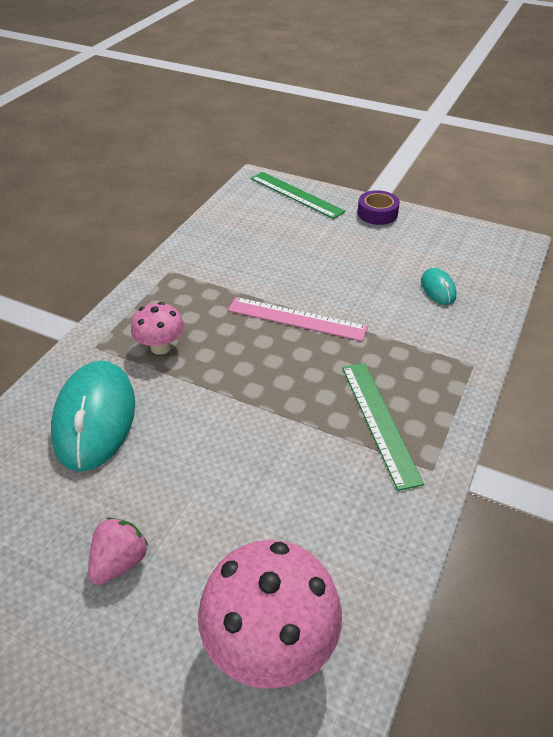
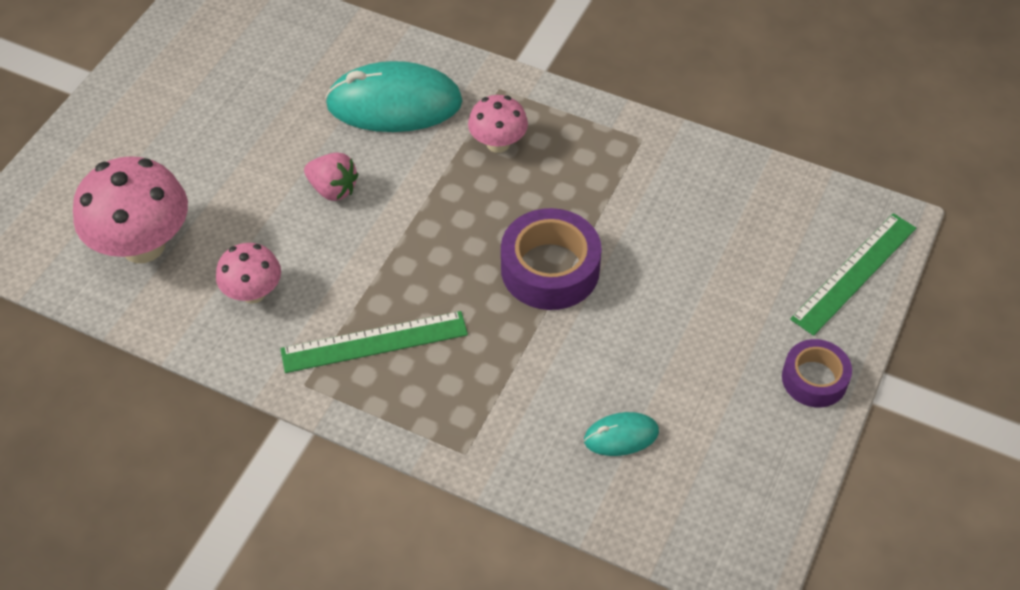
camera: 90 degrees right, 10 degrees up
pink strawberry [88,517,148,585] -> pink strawberry moved to [304,153,358,201]
pink ruler [228,297,368,341] -> purple tape [501,208,602,310]
none -> pink mushroom [216,243,281,304]

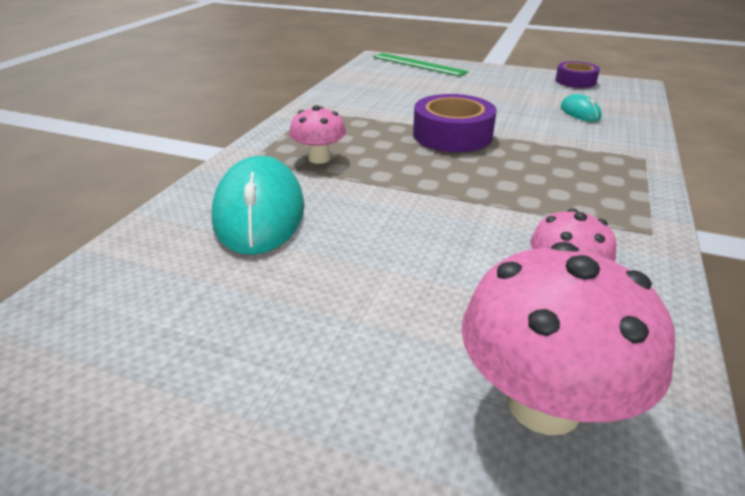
camera: 95 degrees left, 20 degrees down
green ruler [280,311,468,373] -> none
pink strawberry [304,153,358,201] -> none
purple tape [782,339,852,407] -> purple tape moved to [555,61,600,88]

